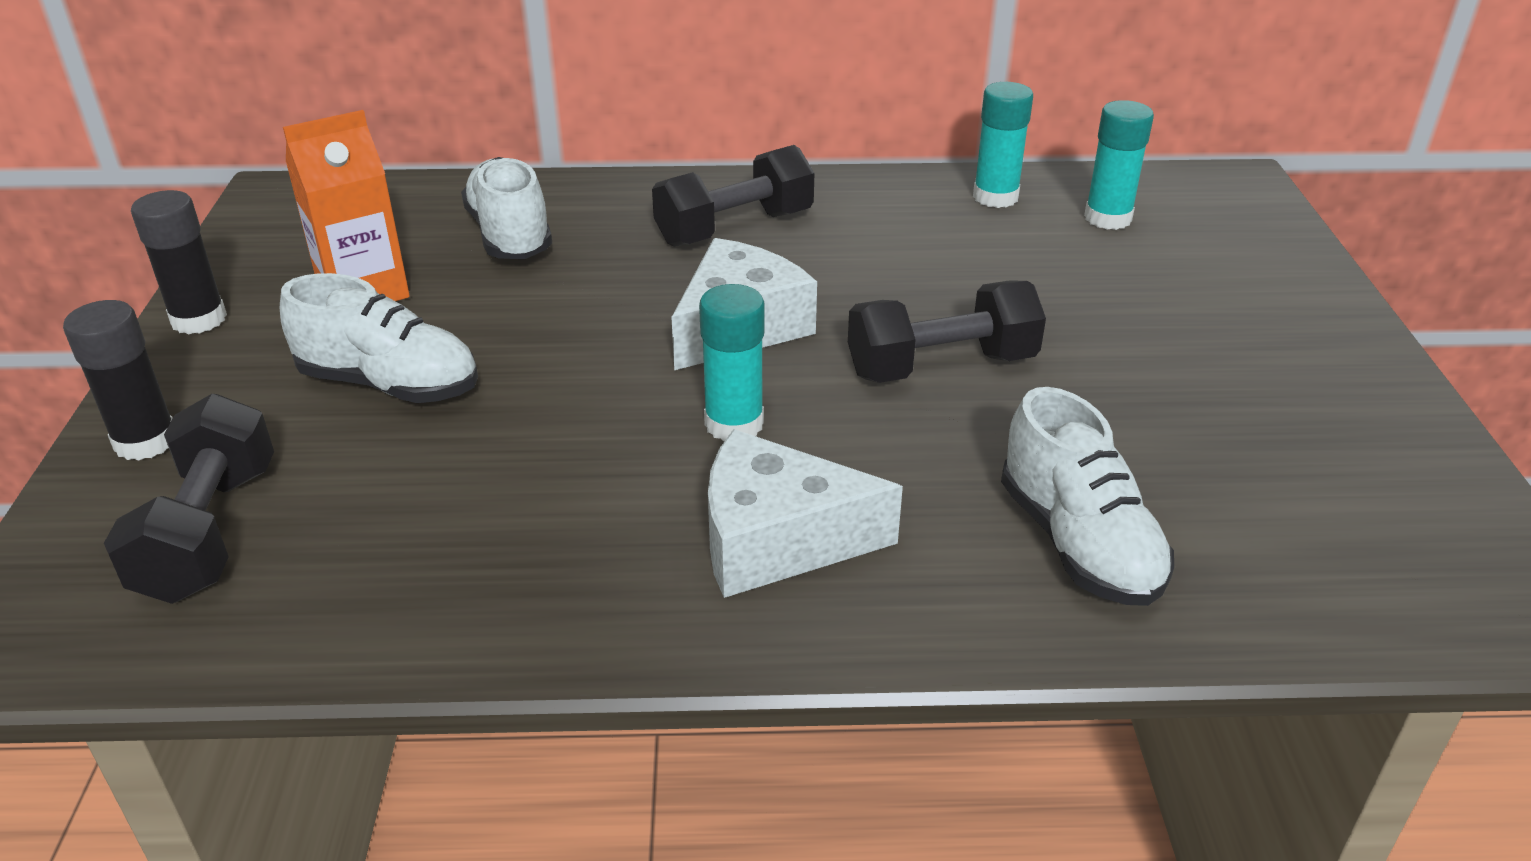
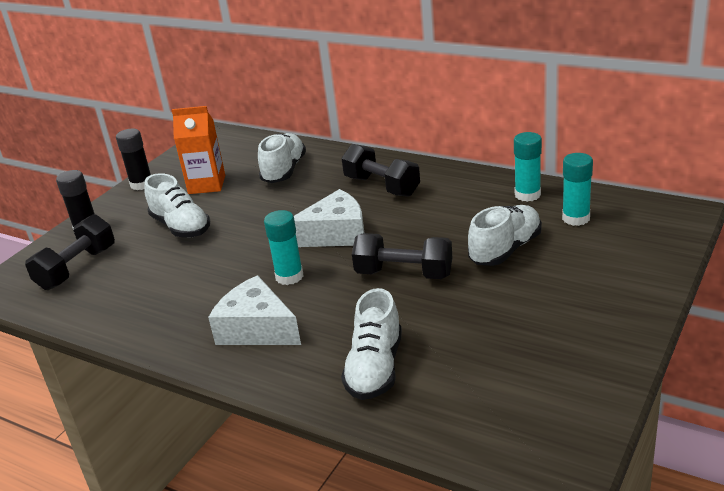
camera: 35 degrees right, 5 degrees down
black dumbbell [652,145,814,247] -> black dumbbell turned 45 degrees clockwise [341,144,420,197]
none -> white shoe [468,205,542,266]

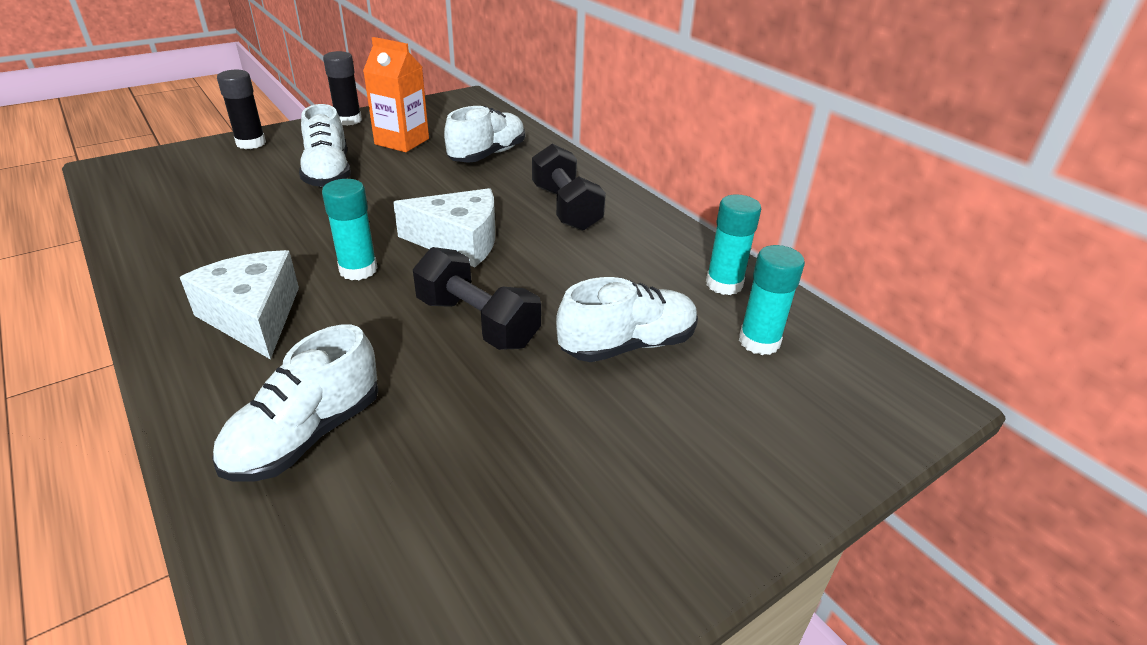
camera: 20 degrees right, 5 degrees up
black dumbbell [25,214,115,290] -> none

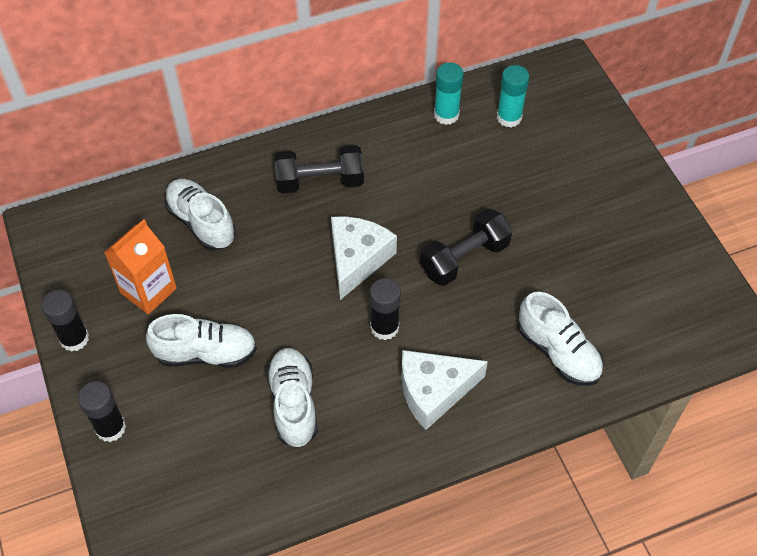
camera: 75 degrees left, 20 degrees up
turquoise glue stick [322,179,378,280] -> black glue stick [370,278,401,340]
white shoe [556,277,698,362] -> white shoe moved to [266,348,318,447]

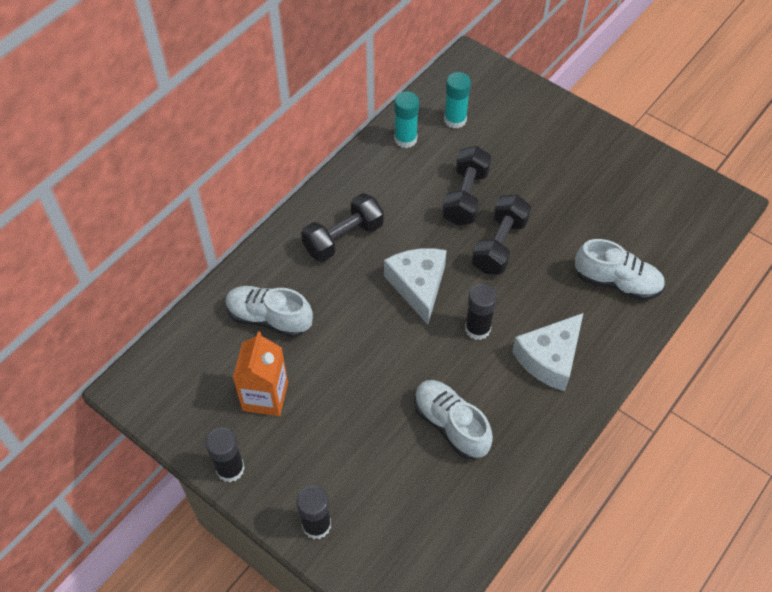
camera: 30 degrees left, 0 degrees up
white shoe [146,314,257,368] -> none
none -> black dumbbell [442,146,491,225]

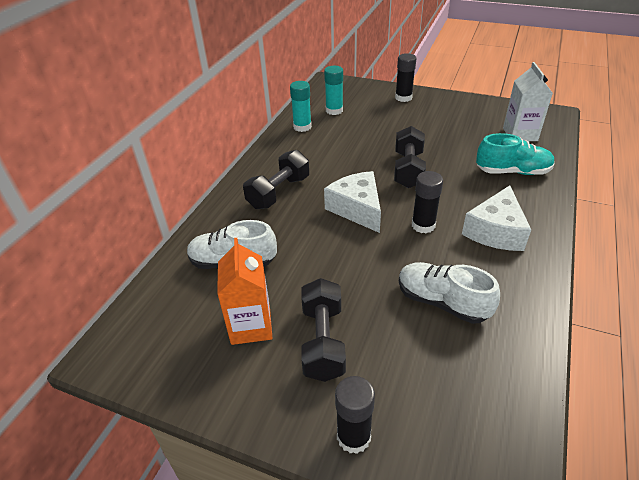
camera: 15 degrees left, 15 degrees down
black glue stick [206,428,245,482] -> black glue stick moved to [395,53,416,102]
black dumbbell [442,146,491,225] -> black dumbbell moved to [301,278,346,382]
white shoe [575,239,665,300] -> turquoise shoe [476,133,555,175]
none -> white carton [503,62,553,141]

